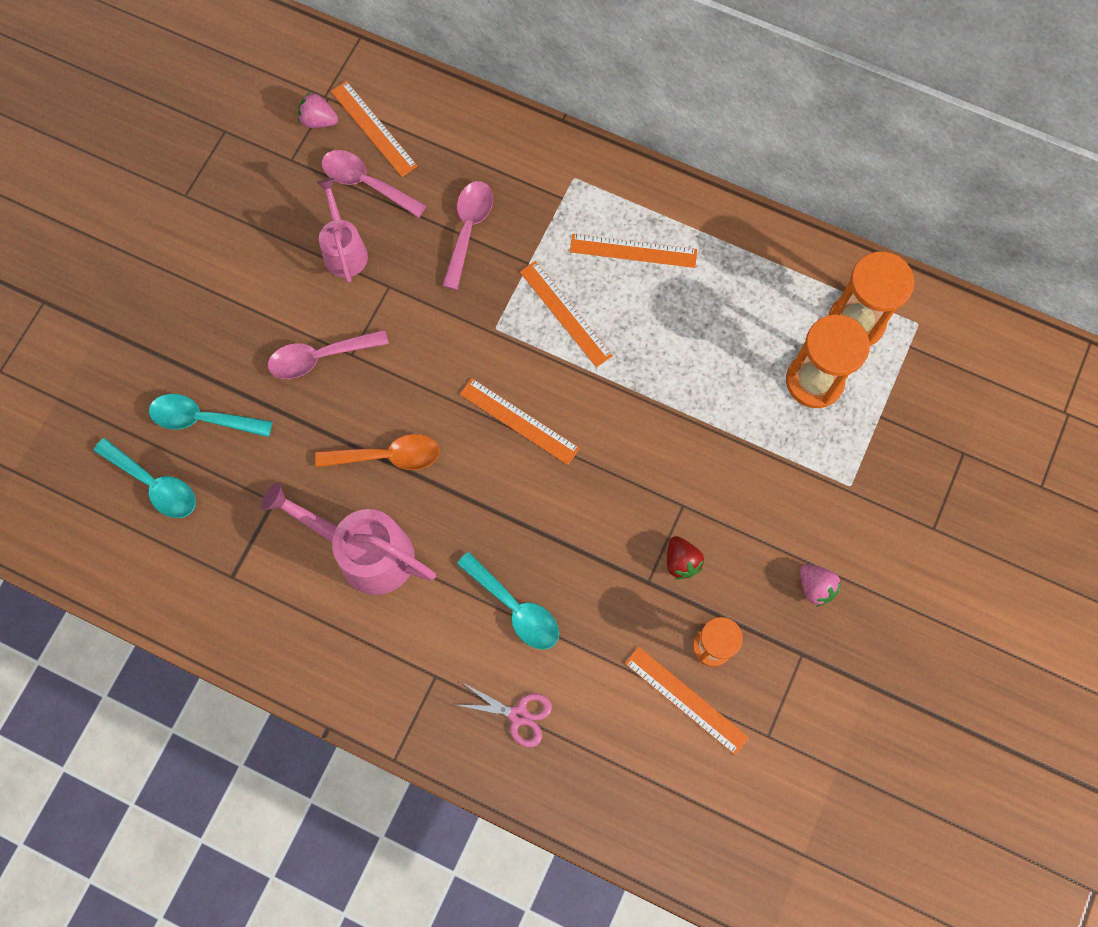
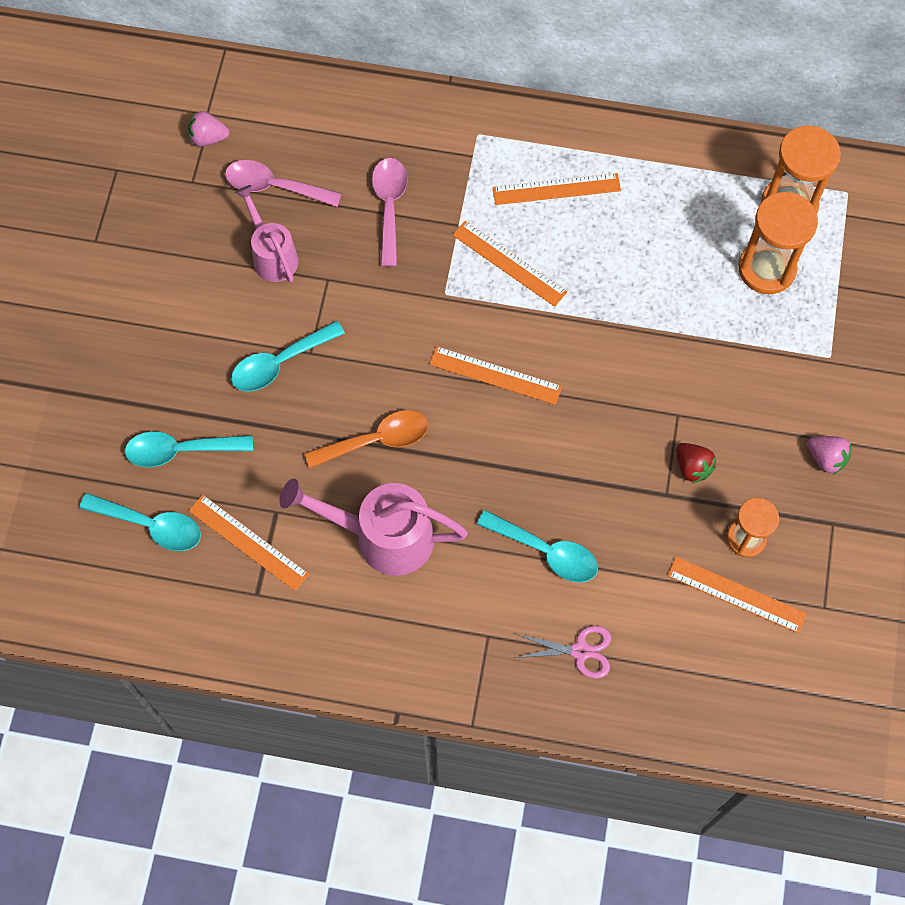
camera: 15 degrees left, 5 degrees down
pink spoon [268,329,389,379] -> turquoise spoon [231,321,345,392]
orange ruler [331,81,418,177] -> orange ruler moved to [189,495,309,591]

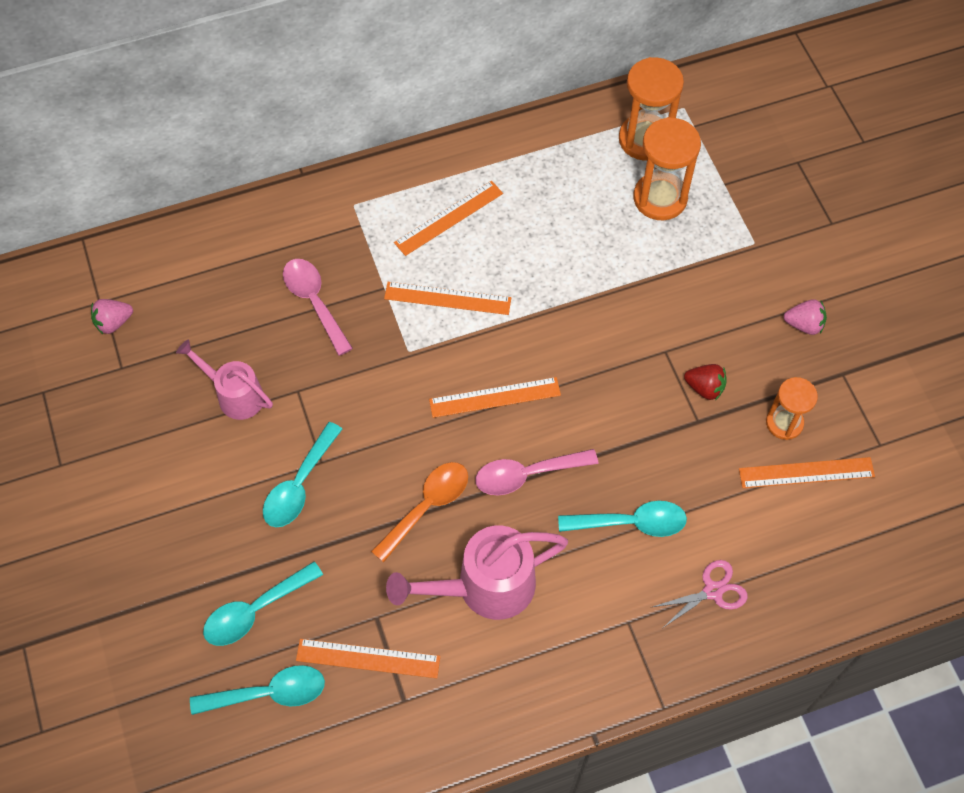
camera: 30 degrees left, 5 degrees down
pink spoon [225,160,342,207] -> pink spoon moved to [475,449,598,495]

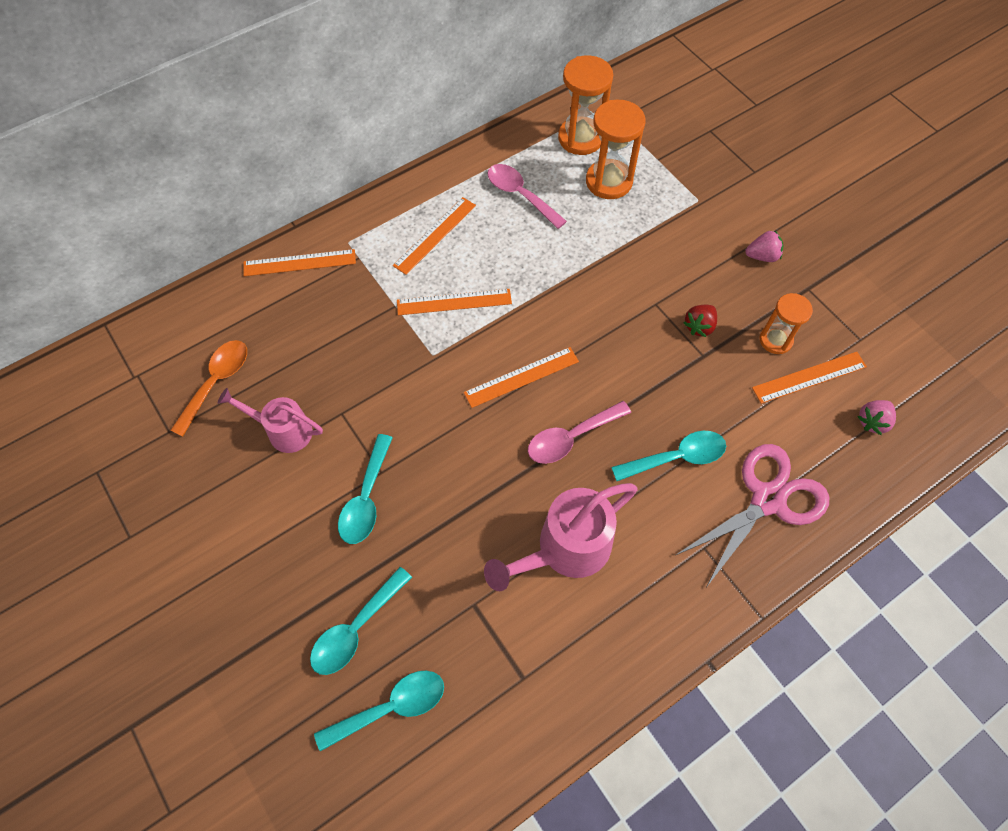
camera: 15 degrees left, 0 degrees up
pink strawberry [91,299,133,334] -> pink strawberry moved to [857,400,896,435]
pink spoon [283,259,353,356] -> pink spoon moved to [487,164,567,229]
orange ruler [296,639,440,678] -> orange ruler moved to [243,249,356,276]
orange spoon [371,462,468,562] -> orange spoon moved to [170,340,247,437]
pink scissors [653,560,748,628] -> pink scissors [676,444,829,586], size x1.90
red strawberry [684,364,727,401] -> red strawberry turned 120 degrees clockwise [684,305,717,337]

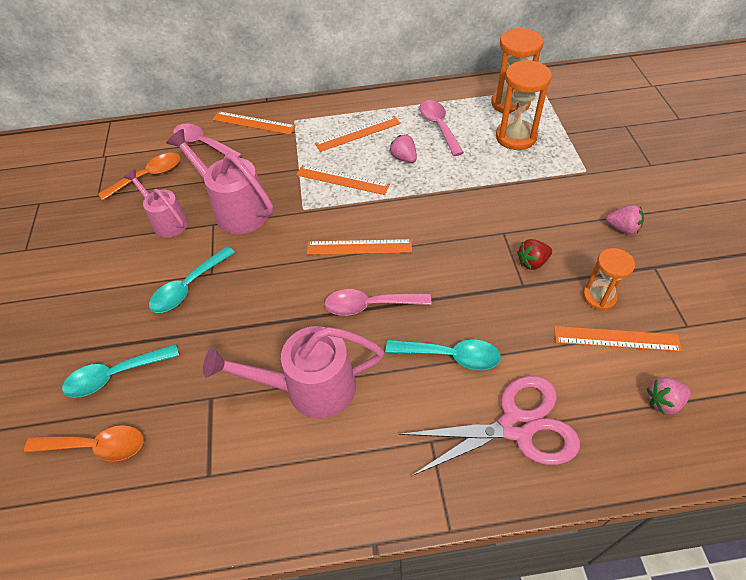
camera: 30 degrees right, 10 degrees down
turquoise spoon [314,671,444,751] -> orange spoon [24,425,144,462]
none -> pink watering can [166,129,273,234]
none -> pink spoon [173,124,242,158]
none -> pink strawberry [390,134,417,163]

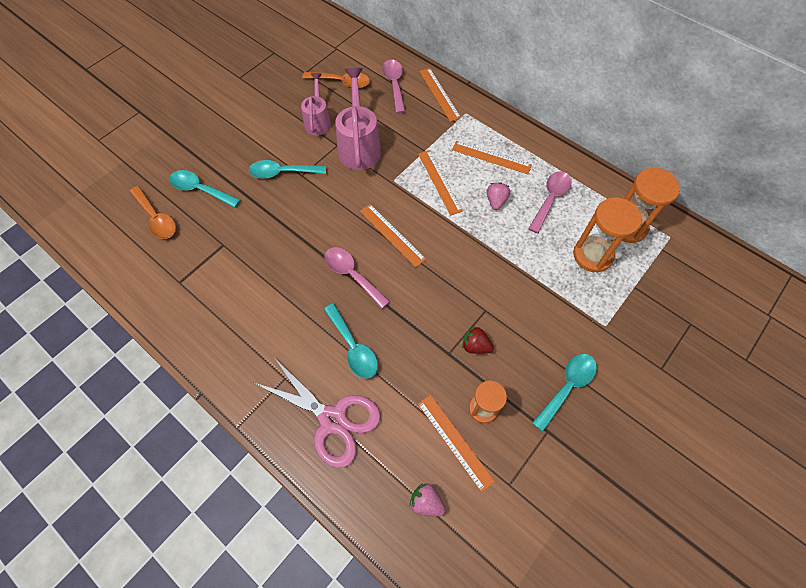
camera: 45 degrees right, 10 degrees up
pink watering can [203,326,384,419] -> none
pink strawberry [606,205,644,234] -> turquoise spoon [532,354,597,432]

